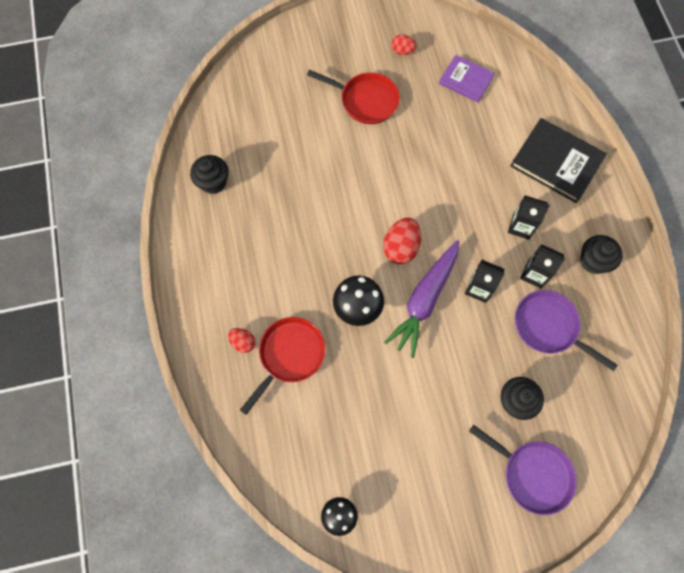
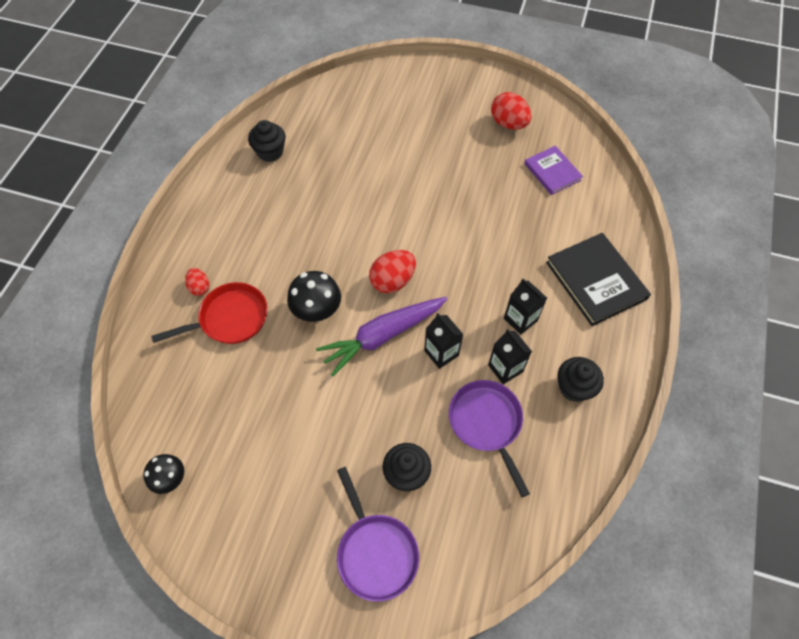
camera: 30 degrees right, 10 degrees down
red pan [307,70,400,124] -> none
red egg [391,34,416,55] -> red egg [491,92,532,130], size x1.70

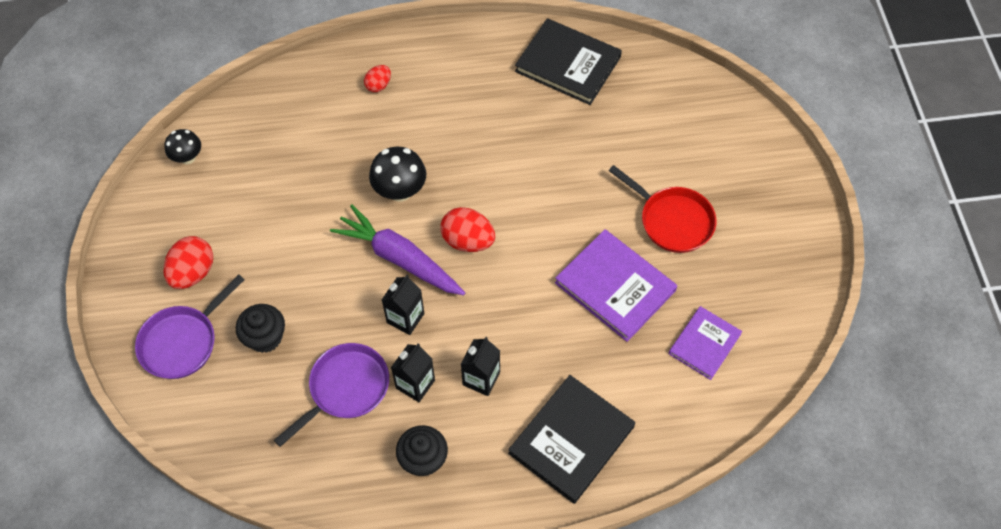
camera: 65 degrees right, 0 degrees up
red pan [151,282,268,344] -> red pan moved to [609,165,716,253]
black cupcake [248,120,286,162] -> black book [515,18,622,105]
red egg [491,92,532,130] -> red egg moved to [164,236,213,289]
none -> purple book [555,229,677,342]

